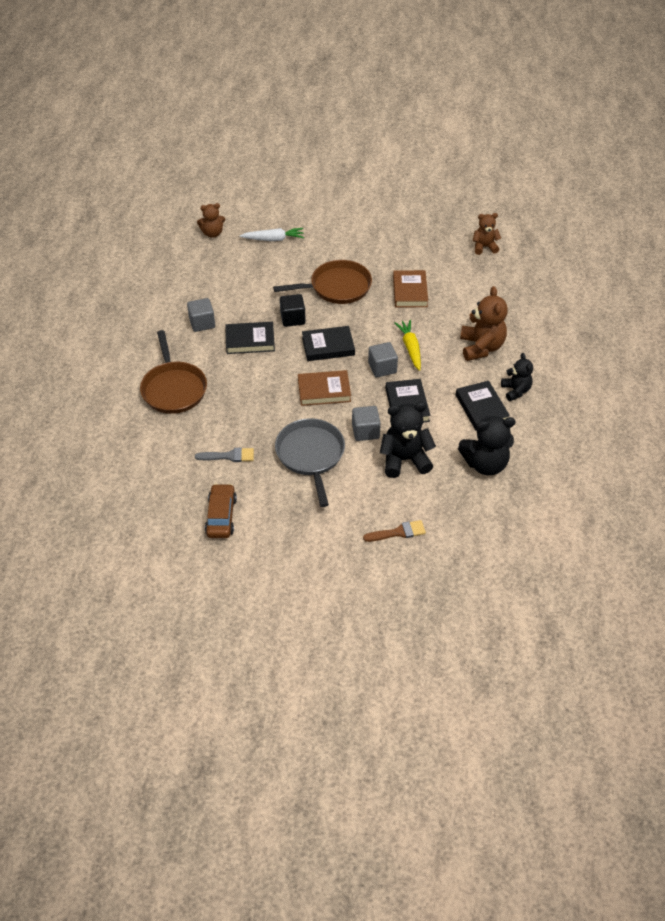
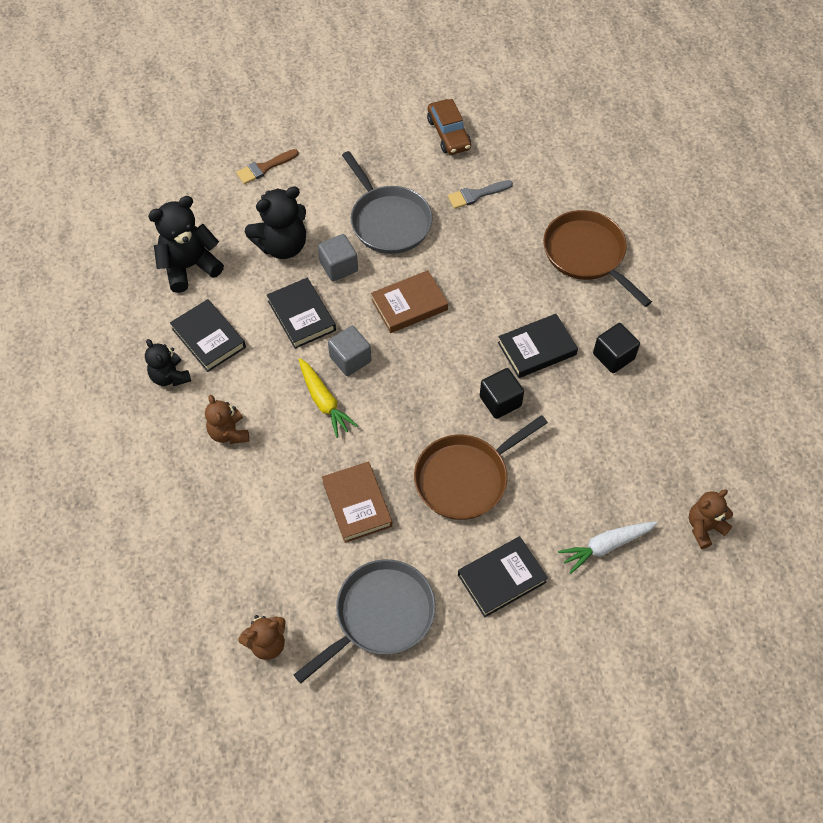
camera: 160 degrees right, 10 degrees up
grey cube [187,298,215,332] -> black cube [593,323,640,373]
black book [302,326,355,361] -> black book moved to [458,536,548,617]
brown teddy bear [460,286,508,361] -> brown teddy bear [205,395,249,444], size x0.62
none -> grey pan [294,559,436,683]

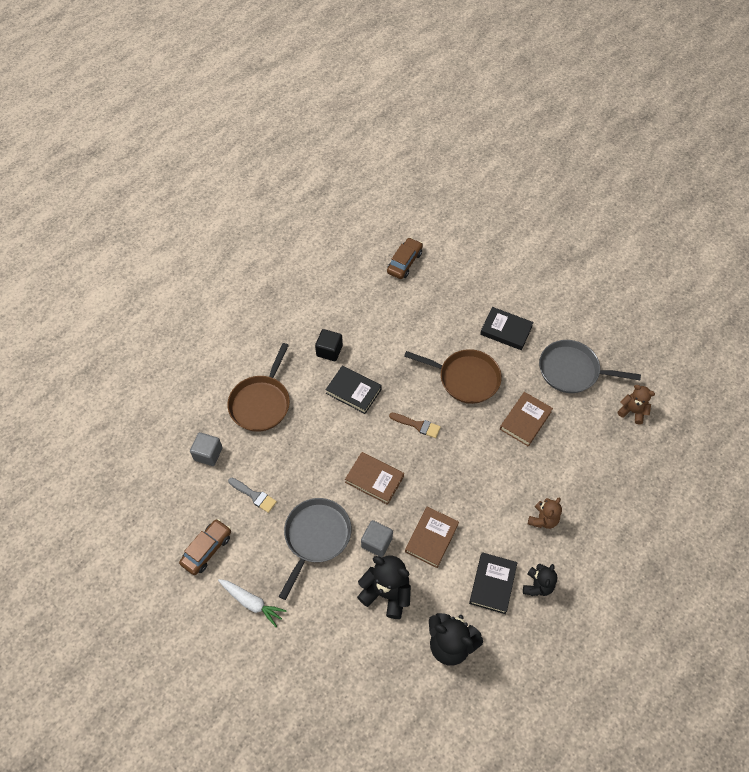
camera: 125 degrees left, 0 degrees up
brown brush [236,149,299,184] -> brown brush moved to [389,413,441,438]
black book [267,278,336,349] -> brown book [405,507,459,568]
yellow carrot [299,358,358,438] -> none
grey cube [328,326,371,376] -> grey cube moved to [190,432,223,466]
black cube [480,368,524,419] -> none
white carrot [558,521,657,574] -> white carrot moved to [218,579,287,627]
brown teddy bear [689,489,733,549] -> brown car [387,237,423,279]

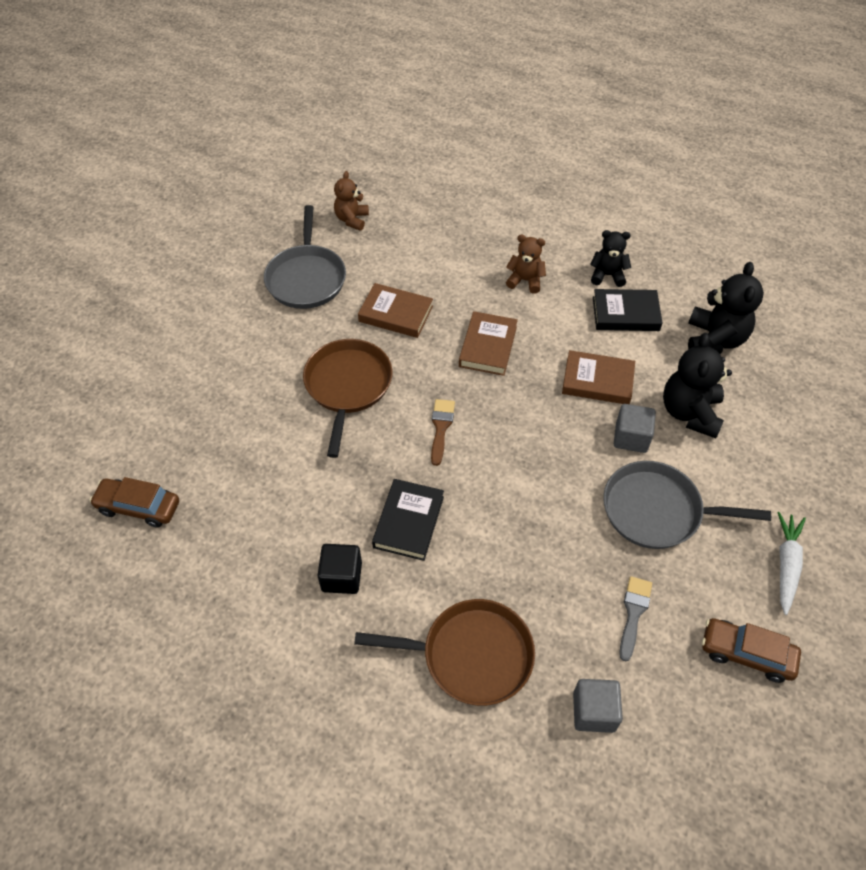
camera: 105 degrees left, 5 degrees down
brown book [345,452,404,505] -> brown book moved to [459,311,518,376]
black book [480,307,534,350] -> none

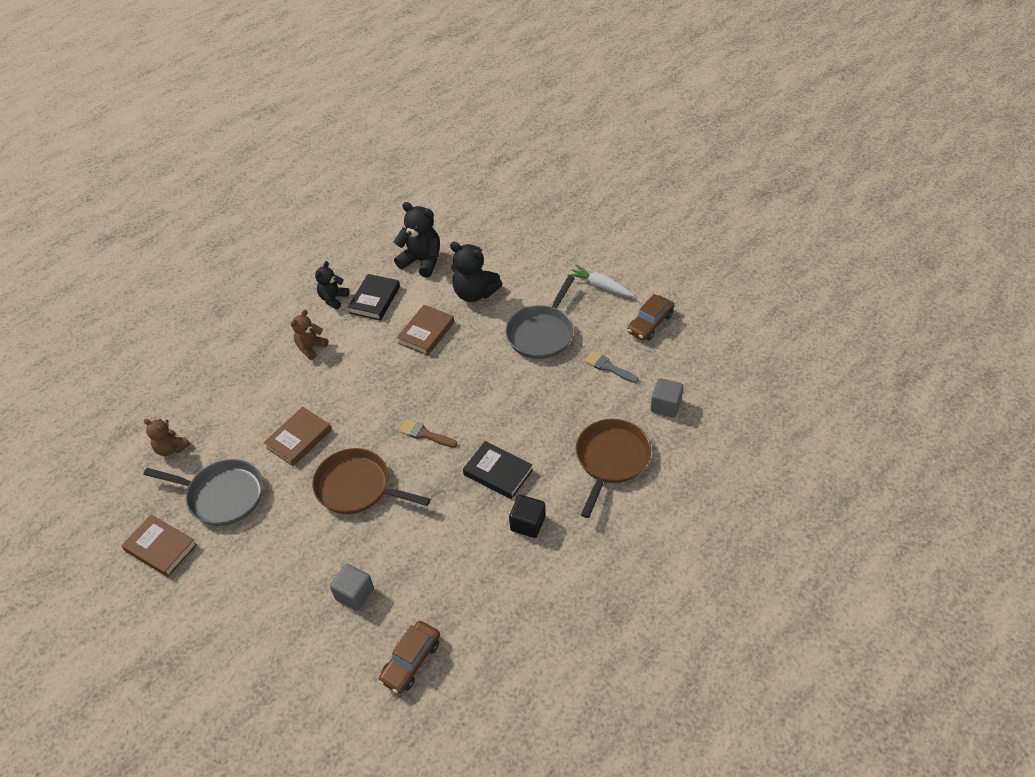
camera: 70 degrees left, 5 degrees down
brown book [459,311,518,376] -> brown book moved to [121,514,197,577]
grey cube [614,404,656,453] -> grey cube moved to [330,564,374,611]

